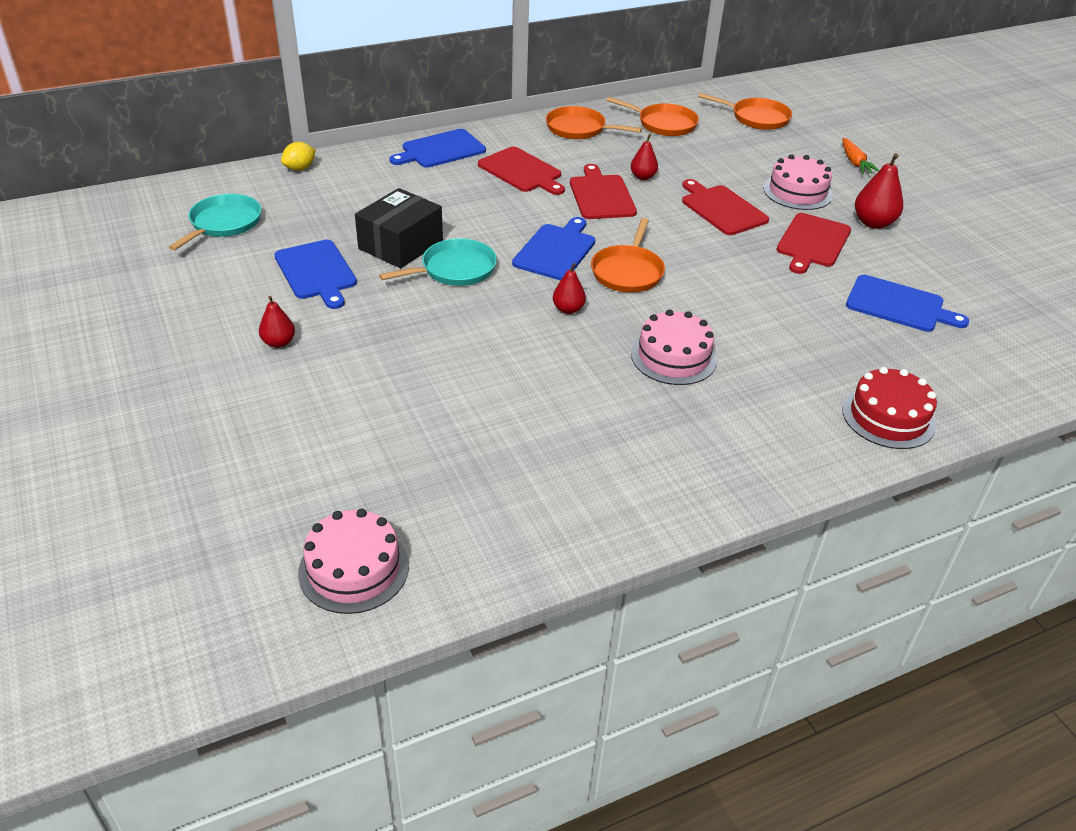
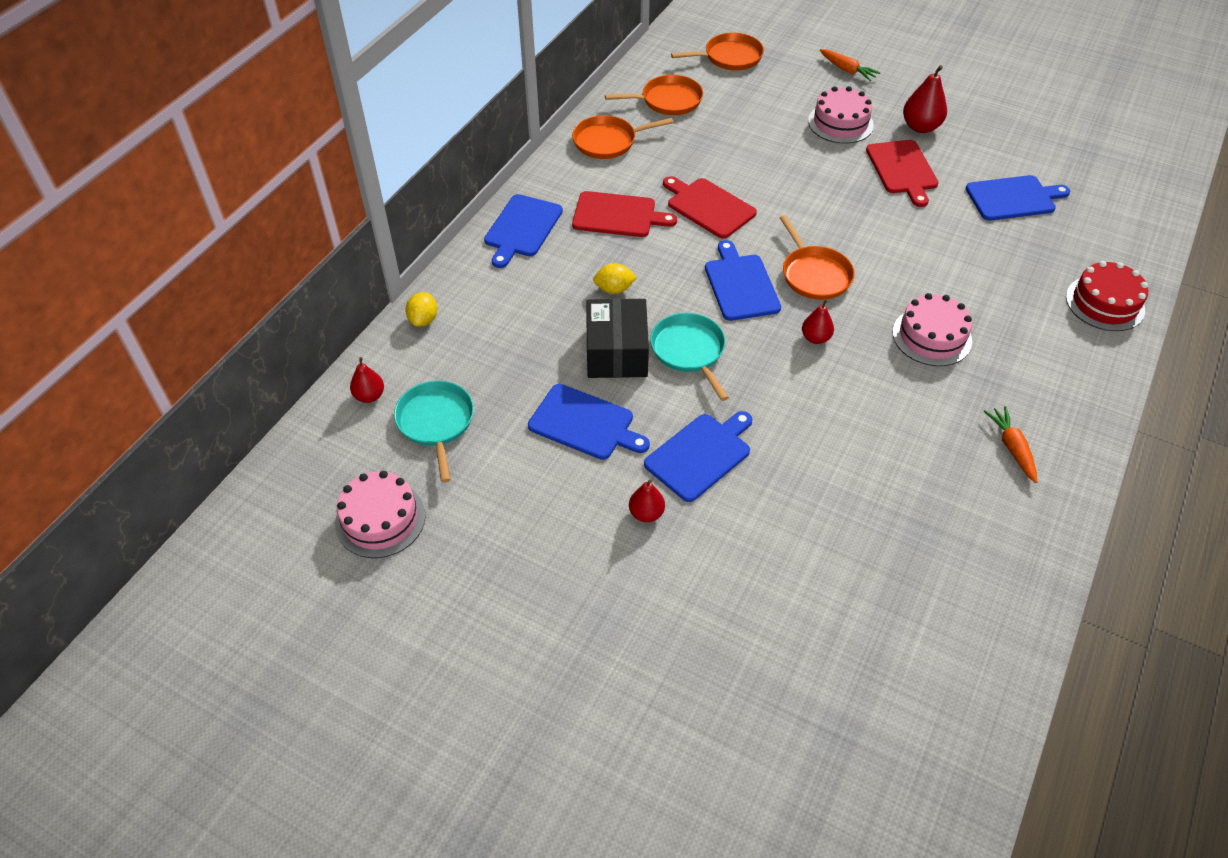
camera: 35 degrees left, 10 degrees up
pink cake [298,509,409,614] -> pink cake moved to [335,471,426,558]
turquoise pan [379,238,497,286] -> turquoise pan turned 45 degrees counterclockwise [650,313,729,401]
red pear [631,134,658,180] -> red pear moved to [350,357,384,403]
red cutting board [682,179,769,235] -> none
none -> yellow lemon [593,263,637,294]
none -> blue cutting board [644,411,752,502]
none -> orange carrot [984,406,1037,483]

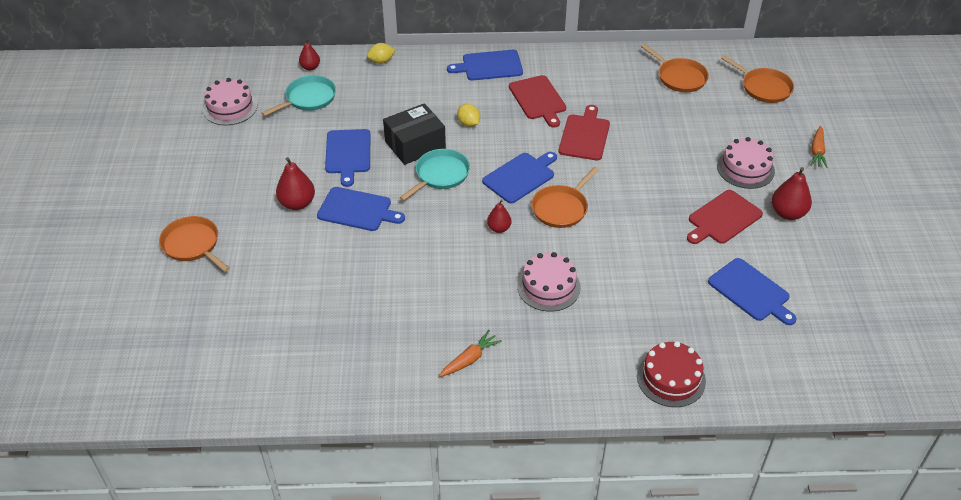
camera: 60 degrees right, 5 degrees down
orange pan [572,115,674,159] -> orange pan moved to [159,216,230,272]
red pear [629,480,665,522] -> red pear [276,157,315,210], size x1.60

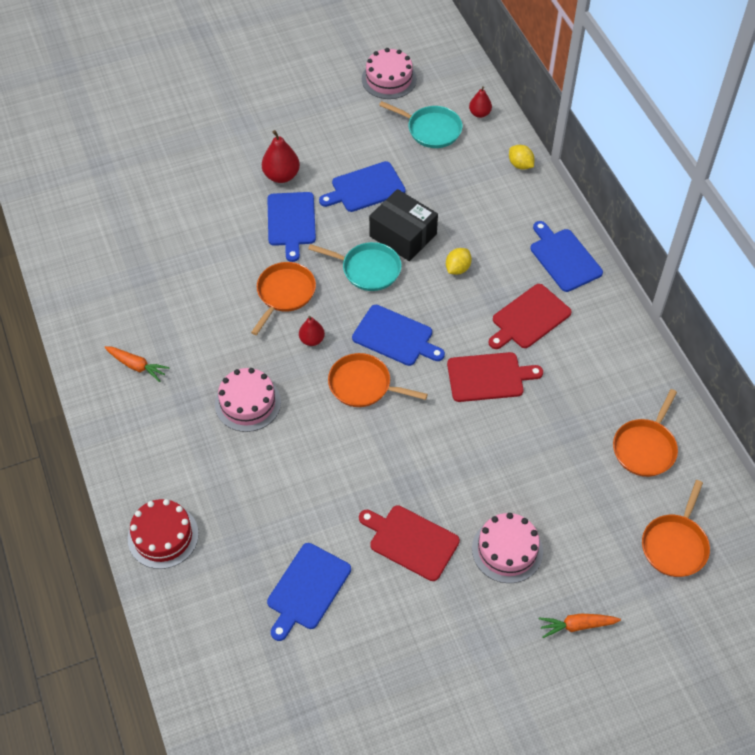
camera: 70 degrees right, 10 degrees up
orange pan [159,216,230,272] -> orange pan moved to [251,262,316,335]
red pear [772,167,812,220] -> none

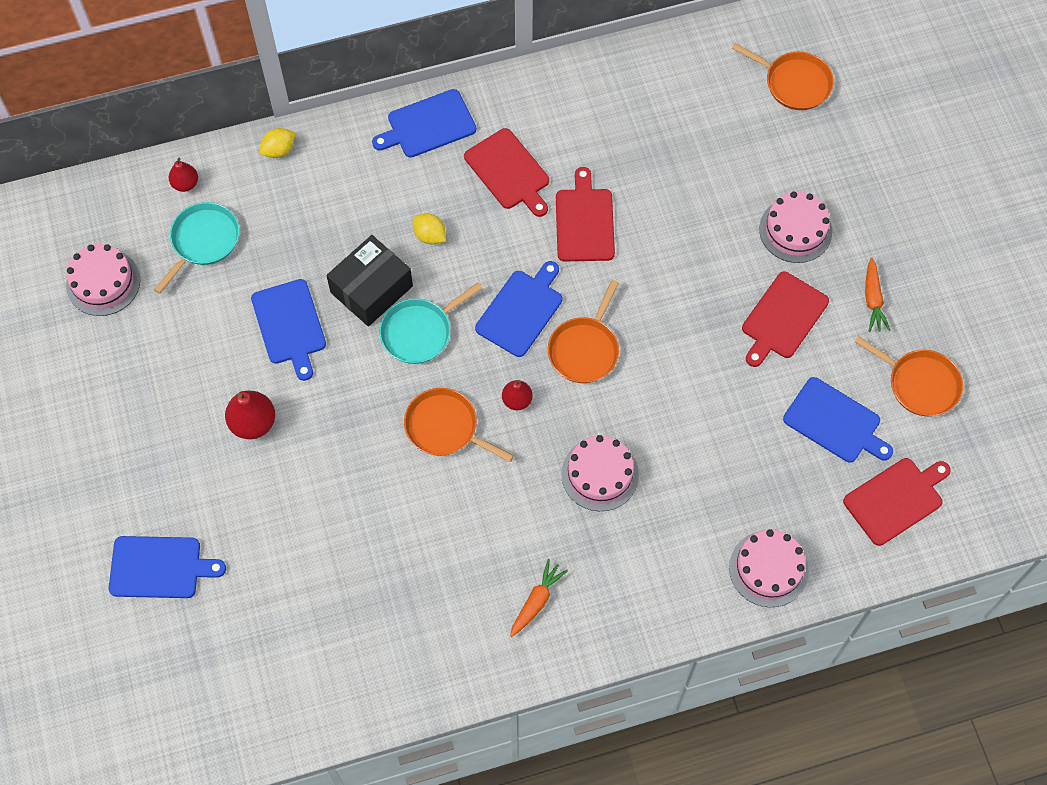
camera: 85 degrees left, 10 degrees up
red cake [128,499,199,569] -> pink cake [729,529,809,607]
blue cutting board [267,192,316,262] -> blue cutting board moved to [109,536,226,598]
turquoise pan [308,242,401,291] -> turquoise pan turned 150 degrees counterclockwise [379,283,482,364]
orange carrot [539,614,621,638] -> orange carrot moved to [865,257,891,332]
orange pan [613,389,678,477] -> orange pan moved to [855,336,963,416]
none -> red cutting board [843,458,951,546]

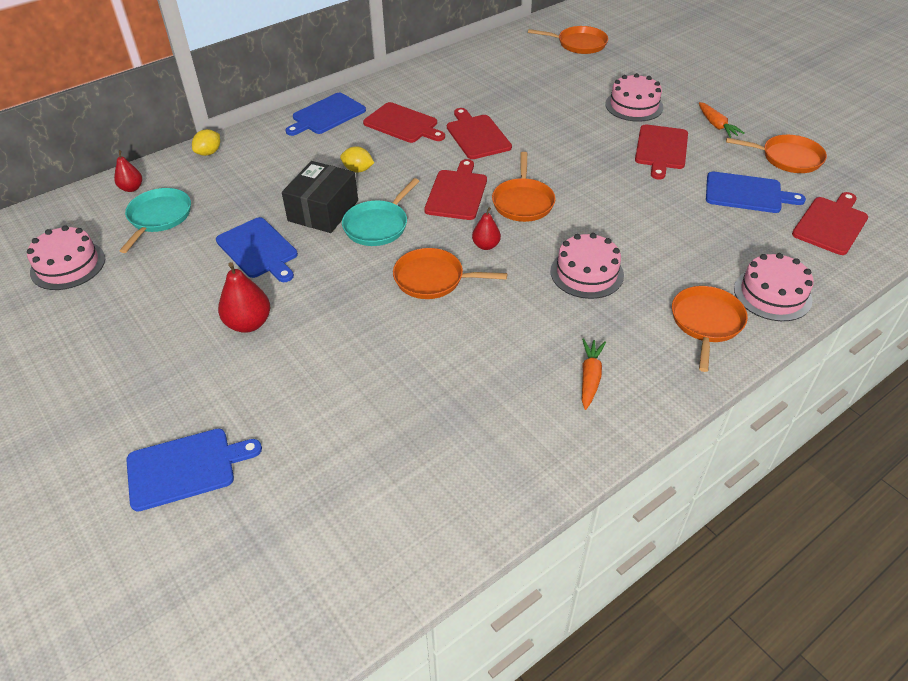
camera: 20 degrees left, 20 degrees down
blue cutting board [475,261,562,357] -> red cutting board [424,159,487,220]
none -> orange pan [672,286,748,372]

